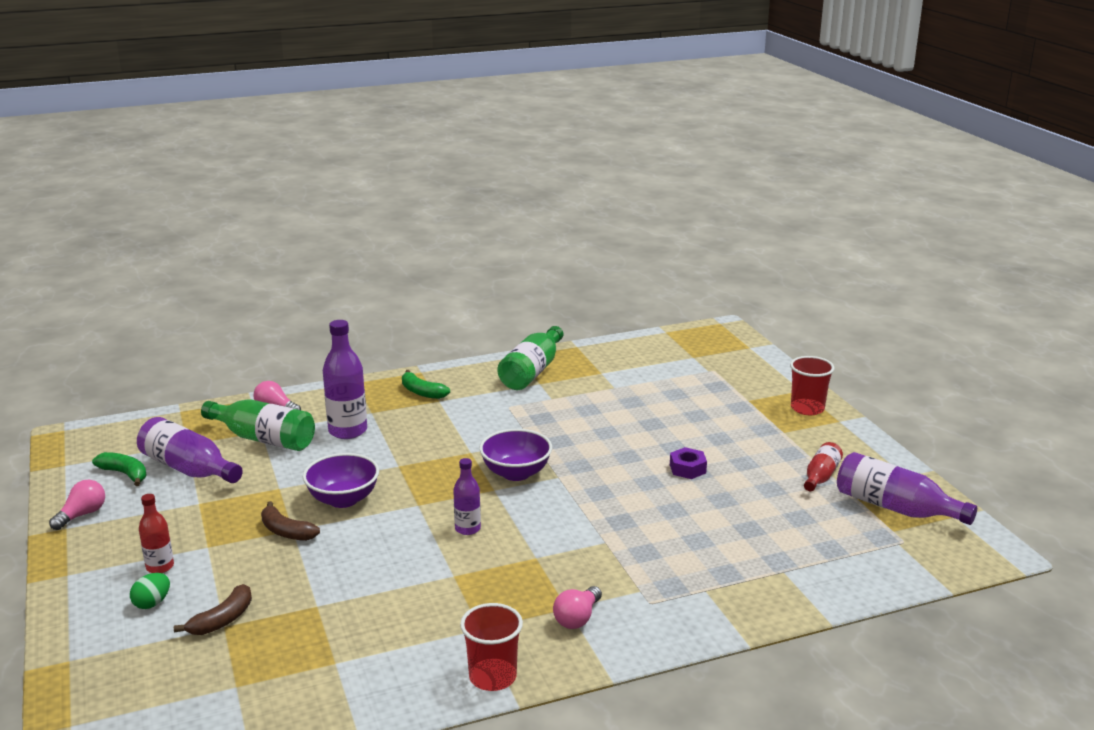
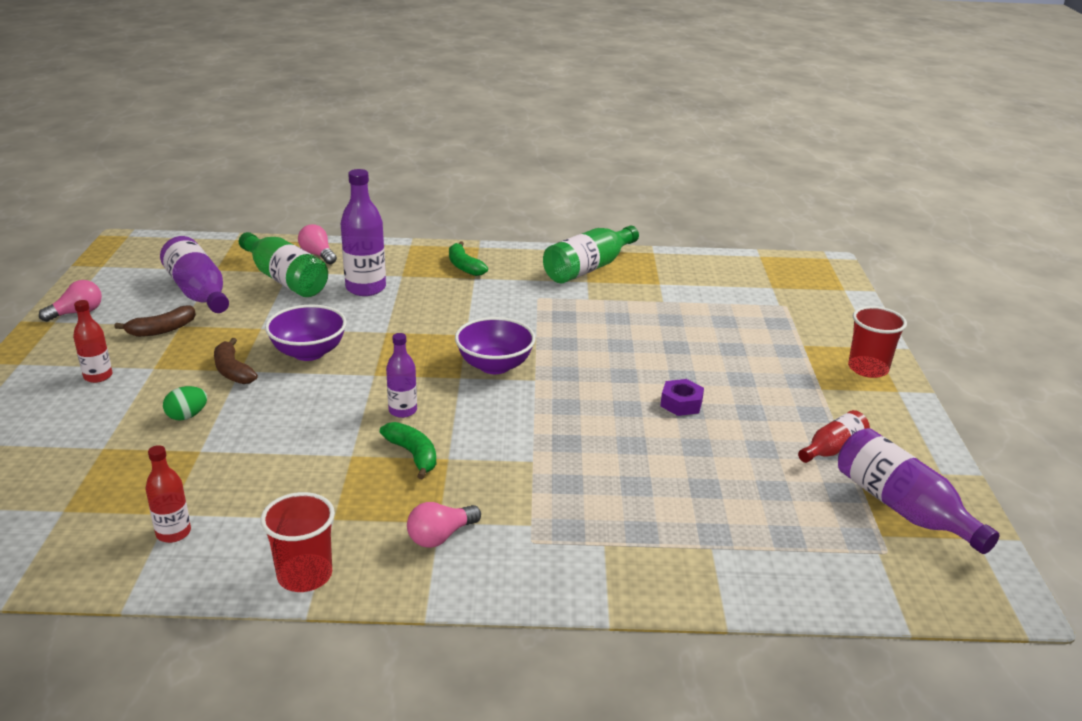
camera: 20 degrees right, 5 degrees up
green banana [92,452,147,486] -> green banana moved to [380,422,436,479]
green egg [130,573,170,609] -> green egg moved to [163,386,207,421]
brown banana [174,584,252,635] -> brown banana moved to [114,305,196,337]
none -> red bottle [146,445,191,543]

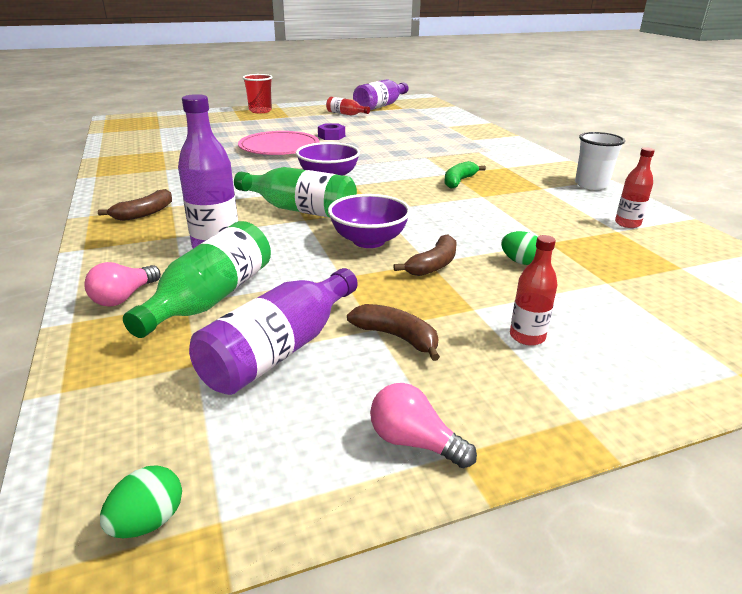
camera: 110 degrees left, 0 degrees up
red cup [260,492,335,592] -> white cup [575,132,625,190]
purple bottle [386,333,417,418] -> none
pink light bulb [407,502,481,548] -> none
green banana [449,241,488,276] -> brown banana [98,189,172,221]
green bottle [543,226,639,283] -> green bottle moved to [234,167,357,218]
none -> green egg [100,465,182,538]
none -> pink plate [238,131,319,155]

